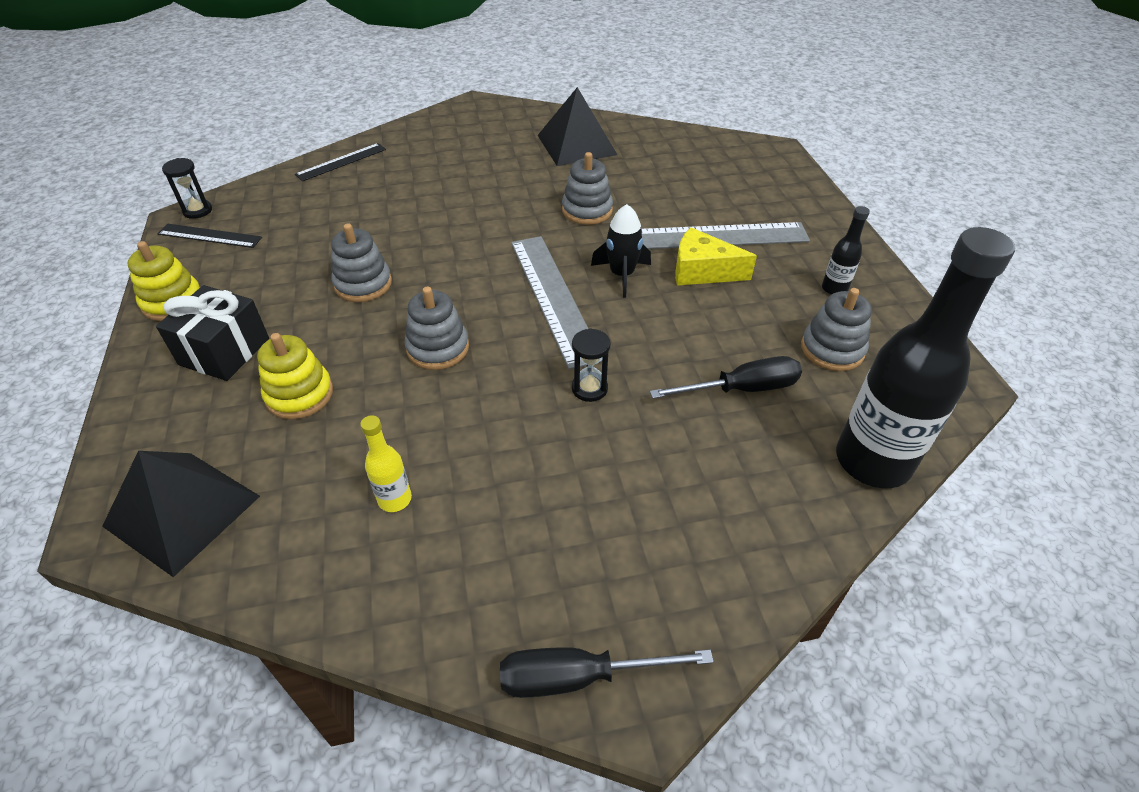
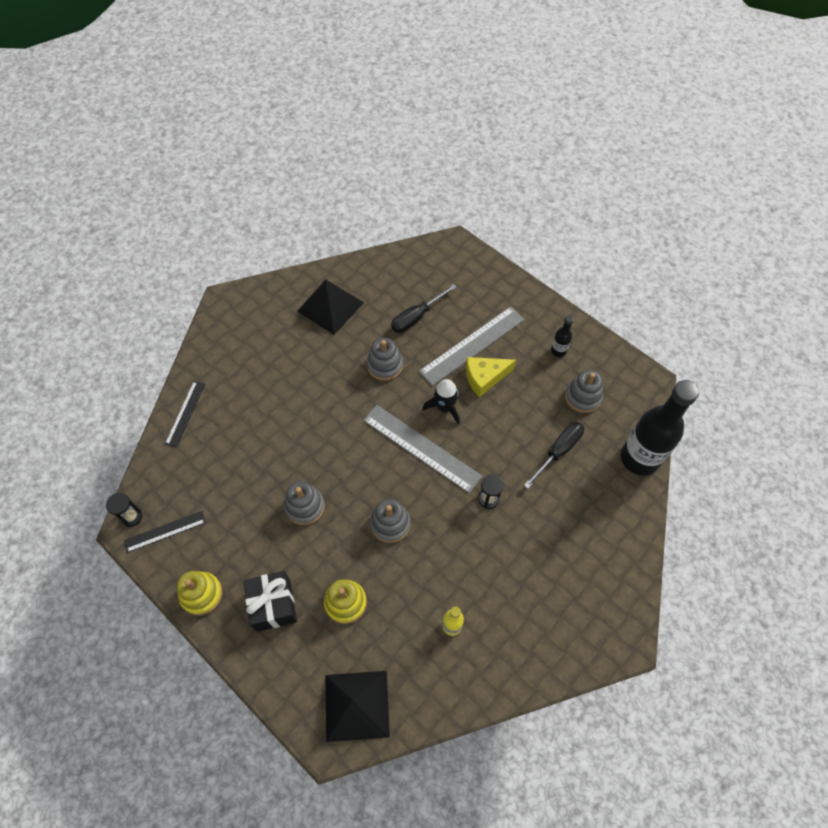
camera: 35 degrees left, 15 degrees up
black screwdriver [500,647,713,698] -> black screwdriver moved to [391,284,457,333]

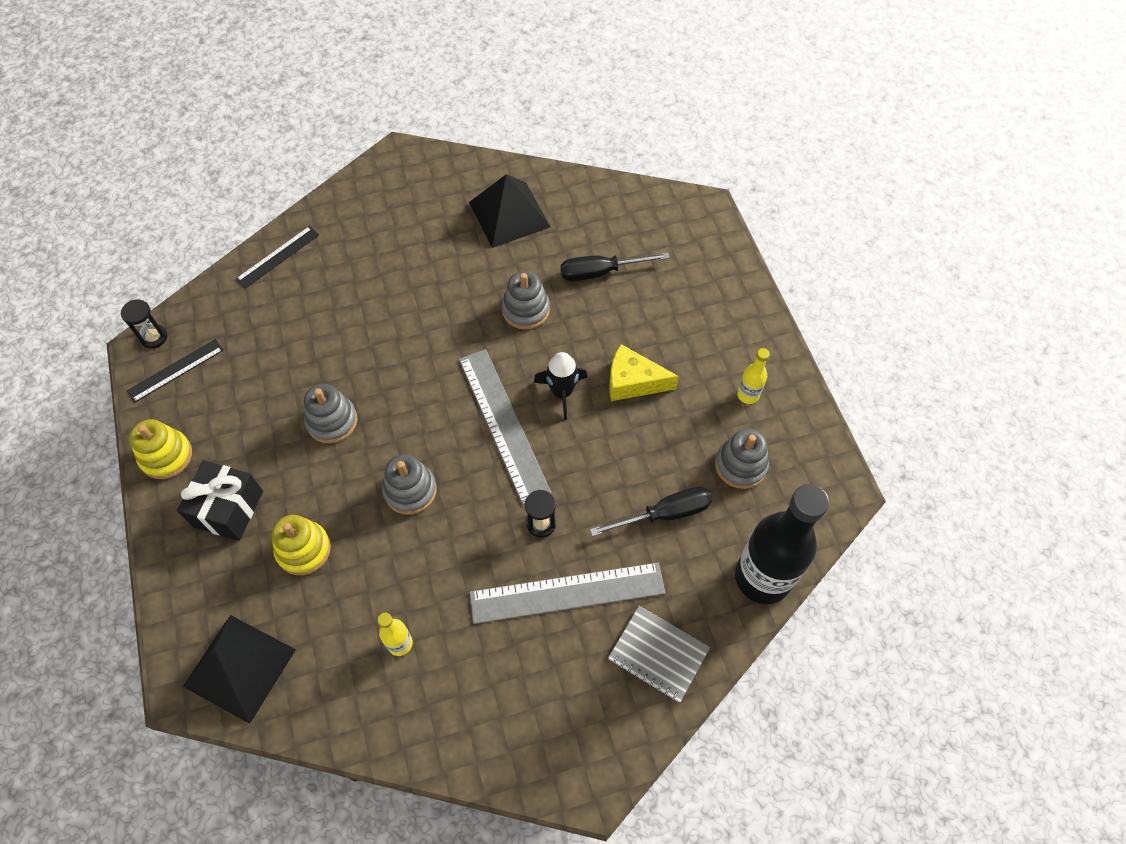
camera: 30 degrees right, 0 degrees up
black ruler [124,511,206,553] -> black ruler turned 45 degrees counterclockwise [127,339,224,403]
grey ruler [419,307,525,386] -> grey ruler moved to [470,562,665,624]
black bottle [551,315,574,357] -> yellow bottle [737,348,770,404]
none -> grey notebook [608,606,710,702]

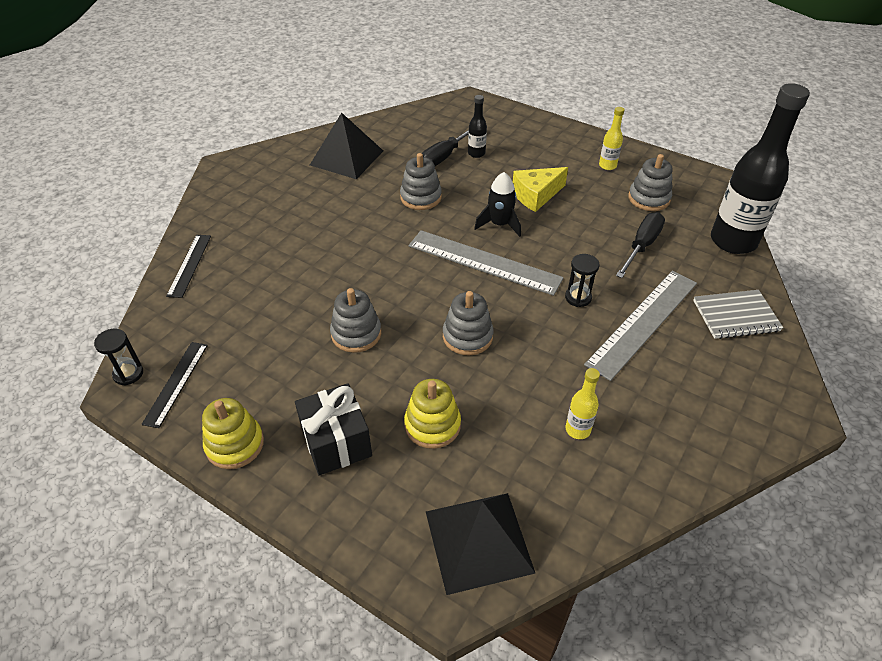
camera: 40 degrees left, 15 degrees down
none -> black bottle [468,95,487,158]

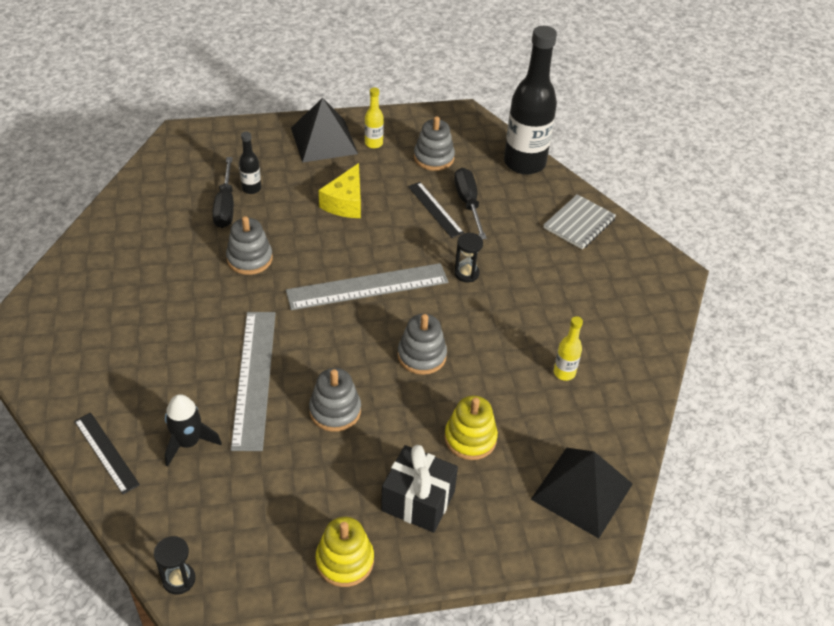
camera: 45 degrees left, 0 degrees up
black ruler [141,342,208,428] -> black ruler moved to [408,182,464,238]
black pyramid [310,113,383,179] -> black pyramid moved to [291,98,358,163]
black rocket [474,172,521,237] -> black rocket moved to [165,394,222,467]
grey ruler [584,270,697,381] -> grey ruler moved to [231,312,276,451]

